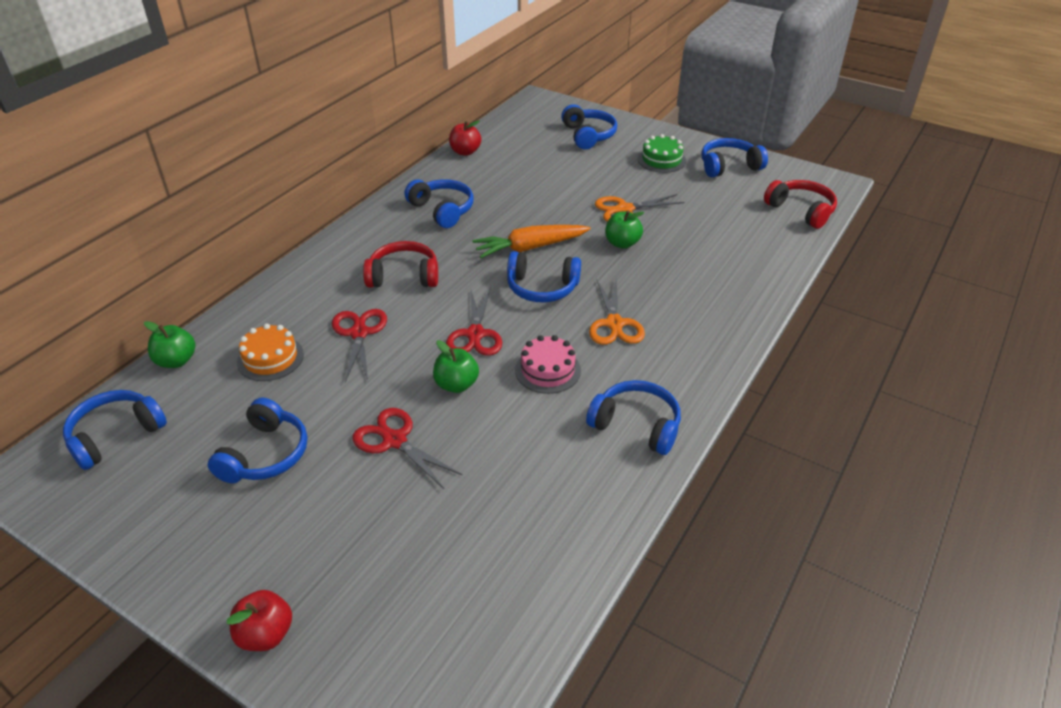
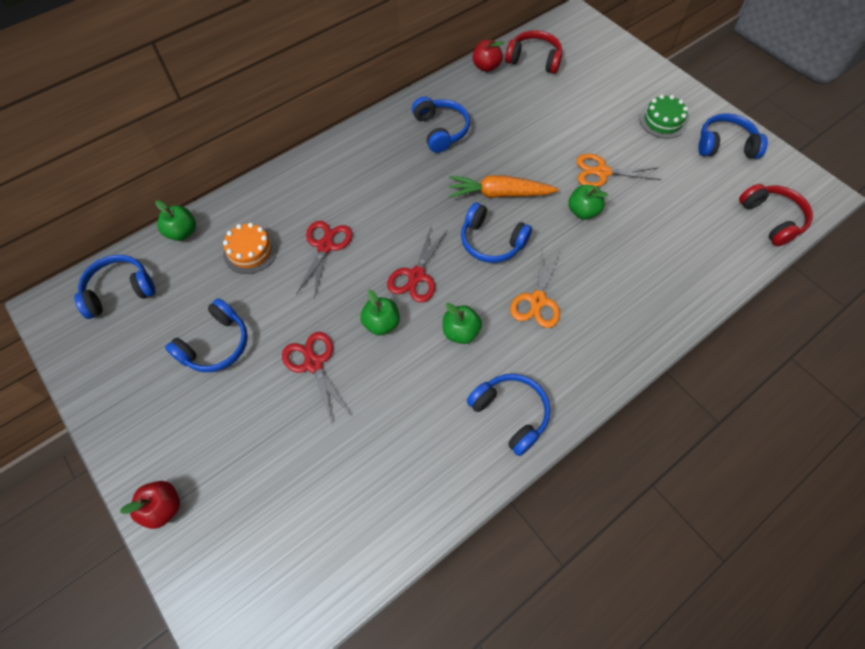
camera: 20 degrees right, 20 degrees up
red headphones [363,241,438,288] -> red headphones moved to [505,30,562,74]
pink cake [515,335,581,394] -> green apple [443,303,482,344]
blue headphones [561,104,617,149] -> none

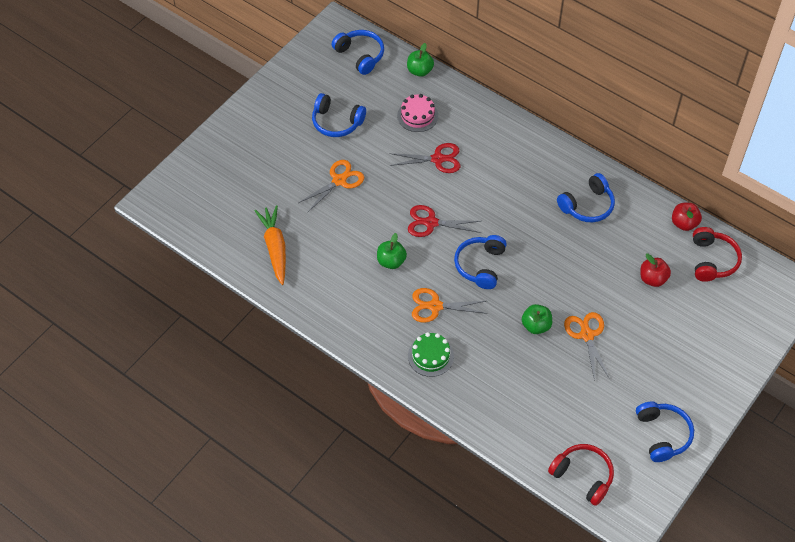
camera: 75 degrees right, 5 degrees down
red apple [120,481,180,529] -> red apple moved to [640,253,671,287]
orange cake [223,223,277,274] -> pink cake [397,94,438,132]
red scissors [282,332,351,423] -> orange scissors [298,160,364,212]
green apple [360,290,400,335] -> none
orange carrot [449,175,559,198] -> orange carrot moved to [255,205,286,285]
blue headphones [467,374,551,456] -> none
green cake [639,95,688,139] -> green cake moved to [408,332,454,377]
red headphones [739,184,813,247] -> red headphones turned 105 degrees counterclockwise [548,444,614,506]

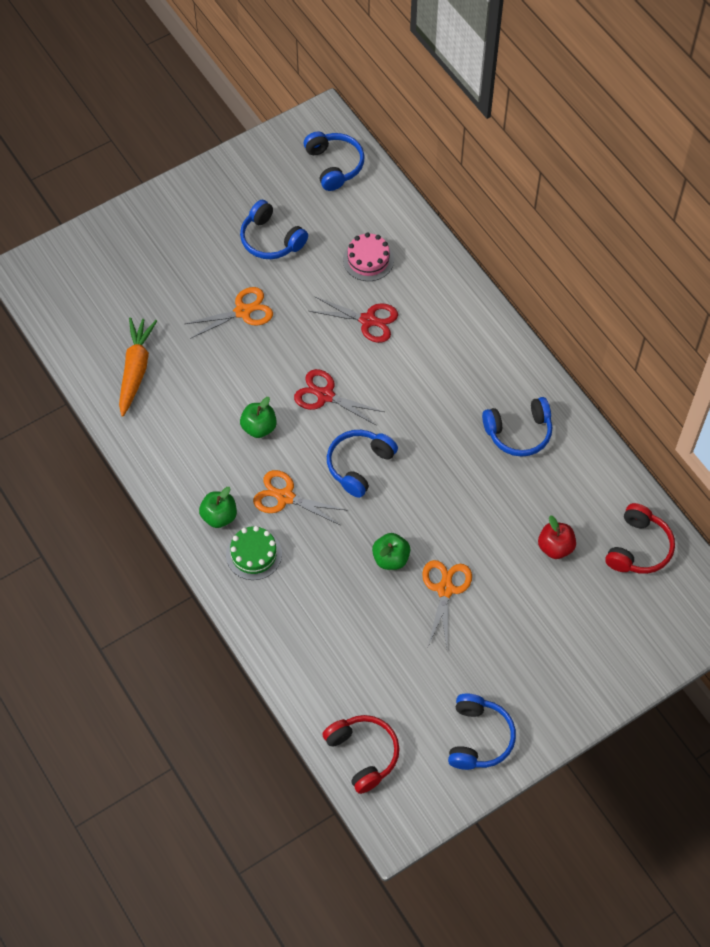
camera: 20 degrees right, 5 degrees up
green apple [407,43,434,77] -> green apple moved to [199,487,237,528]
red apple [672,203,702,231] -> none

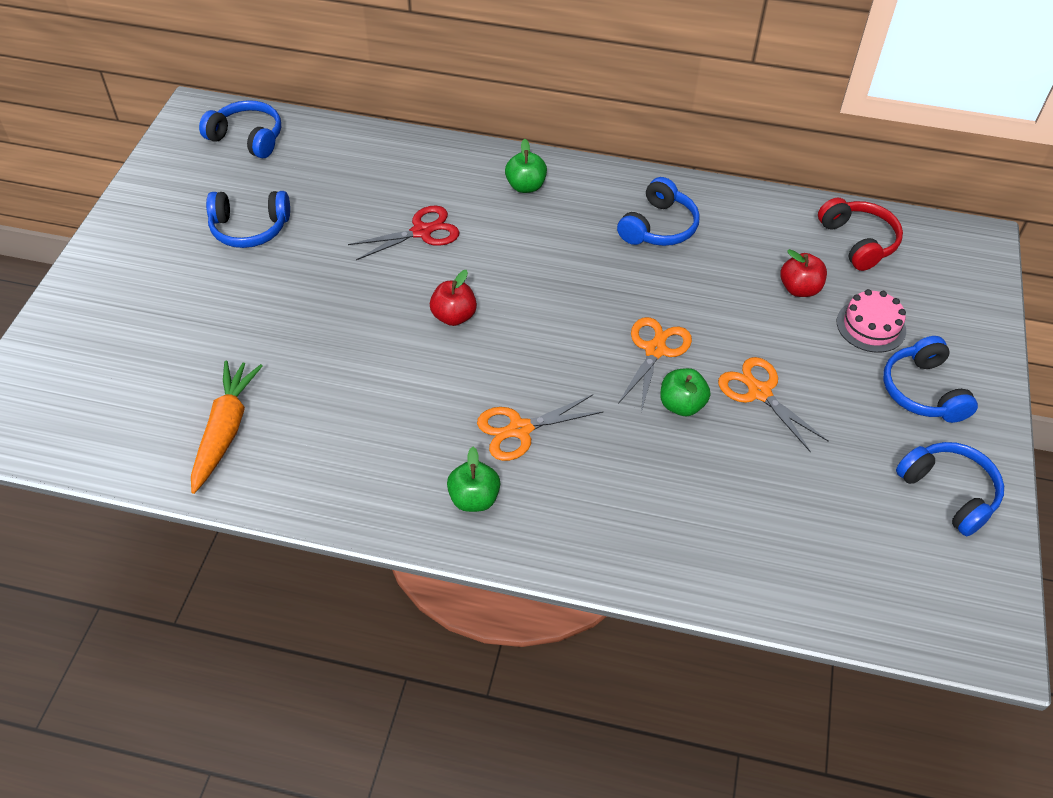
camera: 45 degrees left, 10 degrees down
orange carrot [119,317,157,417] -> orange carrot turned 45 degrees clockwise [191,360,263,494]
orange scissors [185,287,273,339] -> orange scissors moved to [618,317,692,412]
green cake [226,526,282,580] -> none
green apple [240,397,277,438] -> green apple moved to [505,139,547,193]
red scissors [294,369,384,426] -> red apple [430,270,477,326]
red headphones [322,715,400,794] -> none
blue headphones [327,430,398,498] -> blue headphones moved to [883,336,978,423]
pink cake [343,232,394,281] -> pink cake moved to [837,289,906,353]

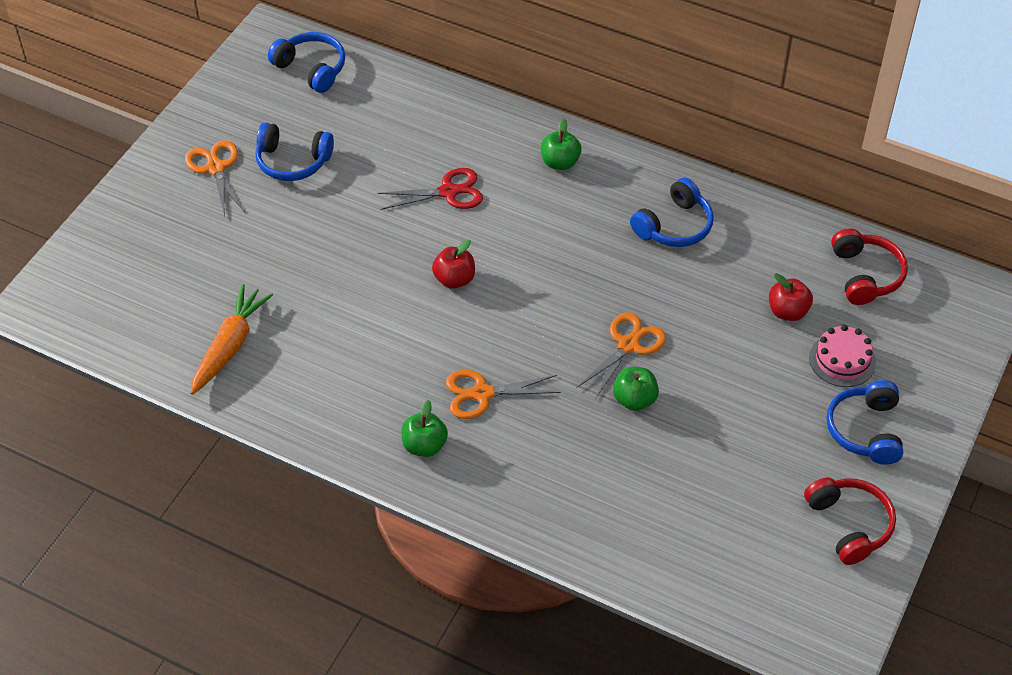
camera: 15 degrees right, 0 degrees up
orange scissors [718,357,828,453] -> orange scissors moved to [185,140,245,216]
blue headphones [896,442,1004,536] -> red headphones [804,477,896,565]

